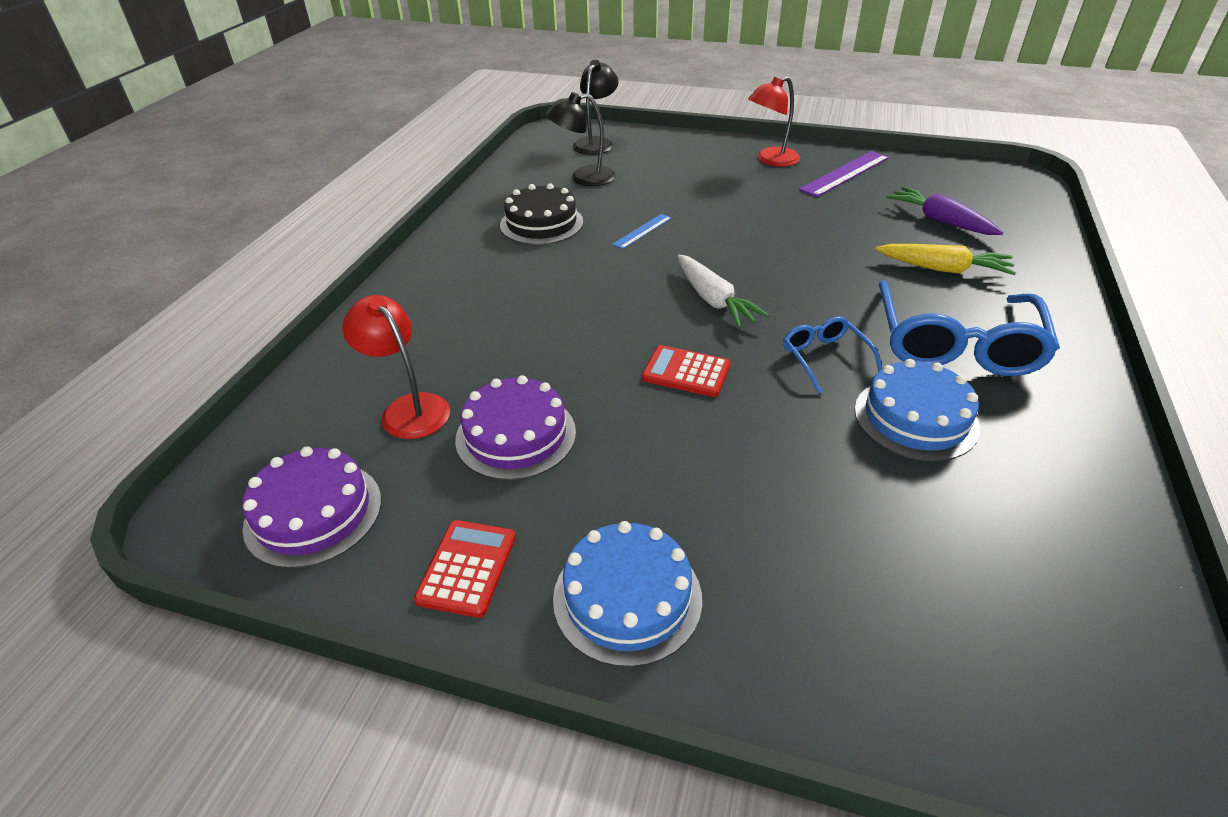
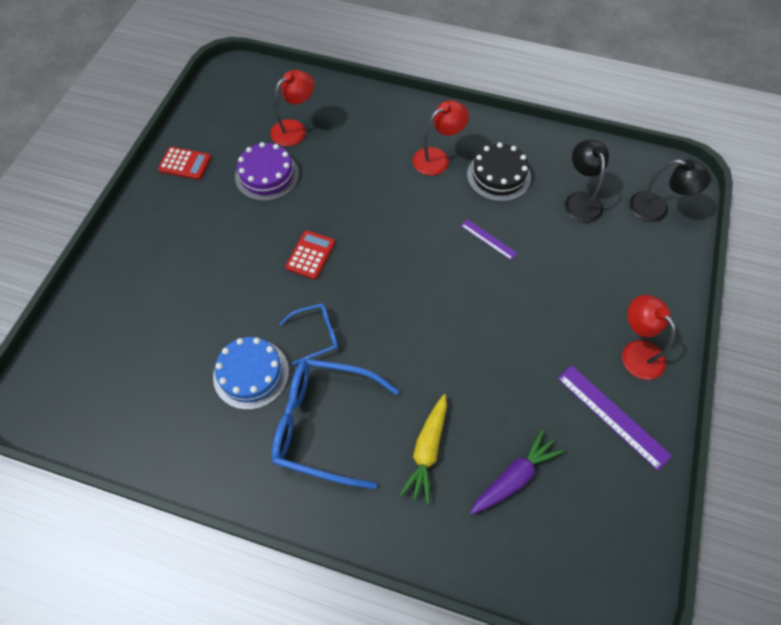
camera: 90 degrees right, 20 degrees up
purple cake [242,446,381,568] -> none
blue cake [553,521,702,667] -> none
blue ruler [612,214,672,249] -> purple ruler [461,219,517,260]
white carrot [678,255,770,328] -> none
none -> red lamp [412,100,469,176]

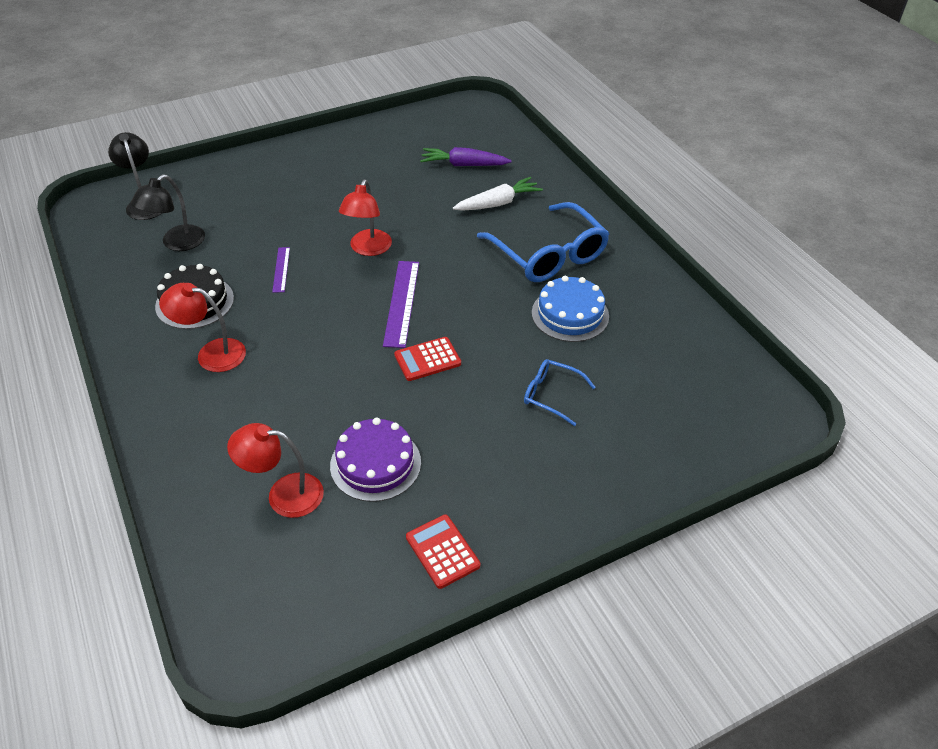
camera: 135 degrees left, 15 degrees down
blue glasses [279,303,338,365] -> blue glasses moved to [524,359,596,426]
yellow carrot [400,394,447,504] -> white carrot [453,177,543,211]
purple ruler [557,365,672,471] -> purple ruler moved to [383,261,419,348]
red lamp [622,295,676,380] -> red lamp moved to [339,180,392,256]

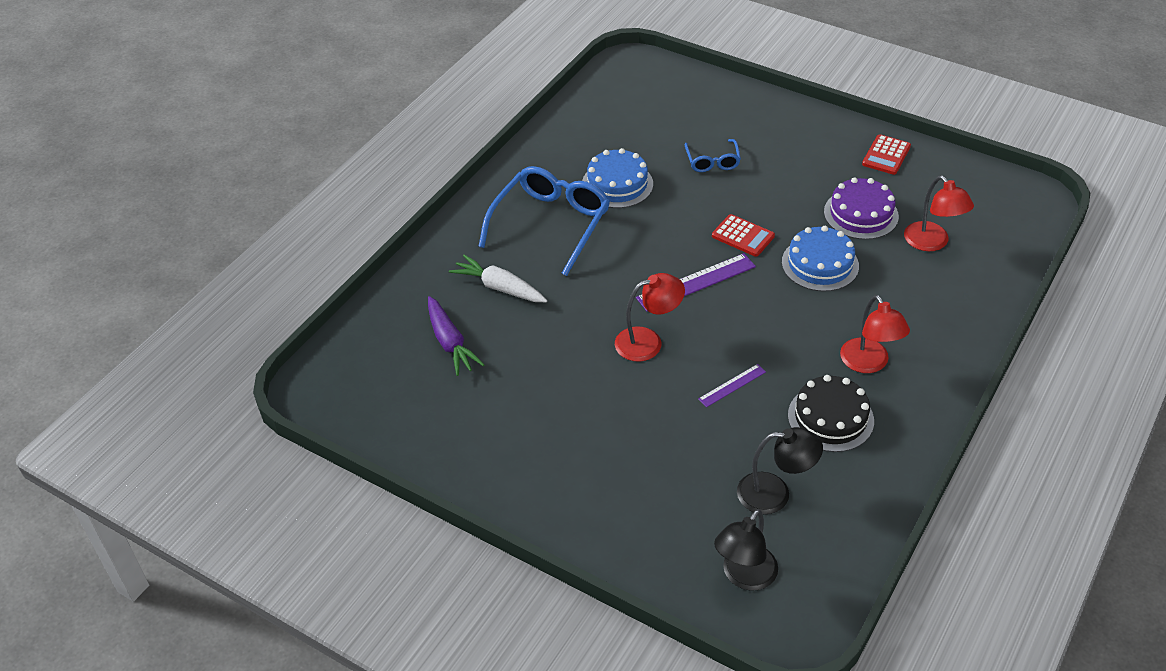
camera: 120 degrees left, 0 degrees up
none -> blue cake [782,226,859,292]

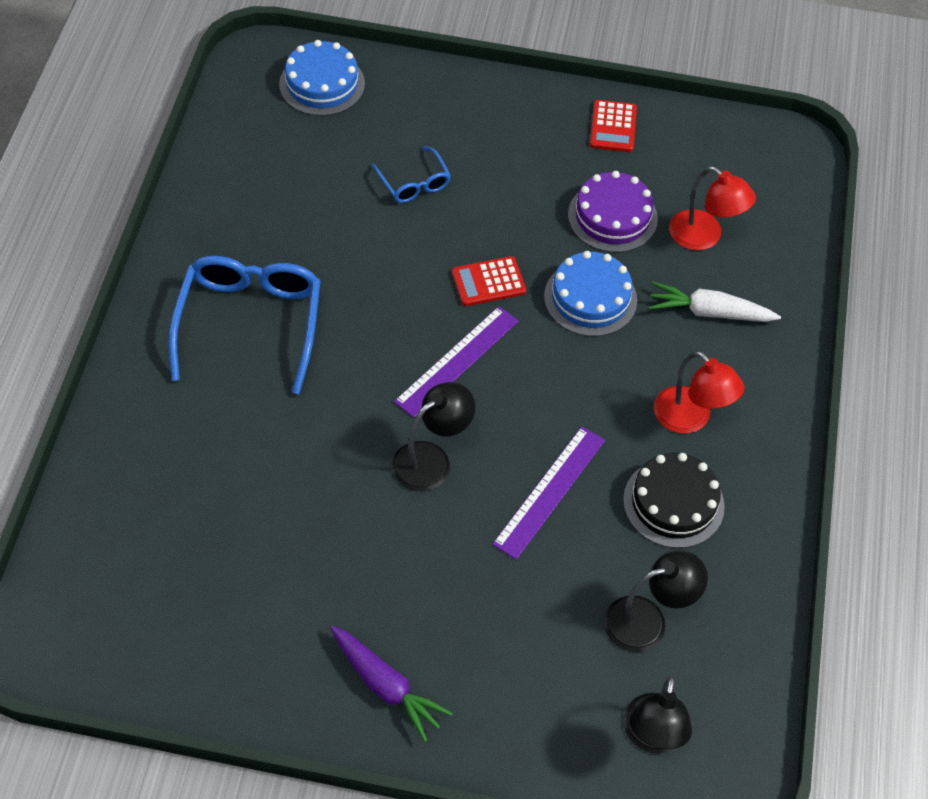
camera: 25 degrees left, 10 degrees up
purple carrot [428,296,485,376] -> purple carrot moved to [331,626,453,742]
white carrot [449,255,547,302] -> white carrot moved to [649,282,781,322]
blue cake [582,148,653,208] -> blue cake moved to [279,40,365,116]
red lamp [615,273,685,361] -> black lamp [392,382,475,491]
purple ruler [698,364,766,407] -> purple ruler [492,427,605,560], size x1.77
red calculator [712,214,775,257] -> red calculator turned 150 degrees clockwise [452,256,526,306]

